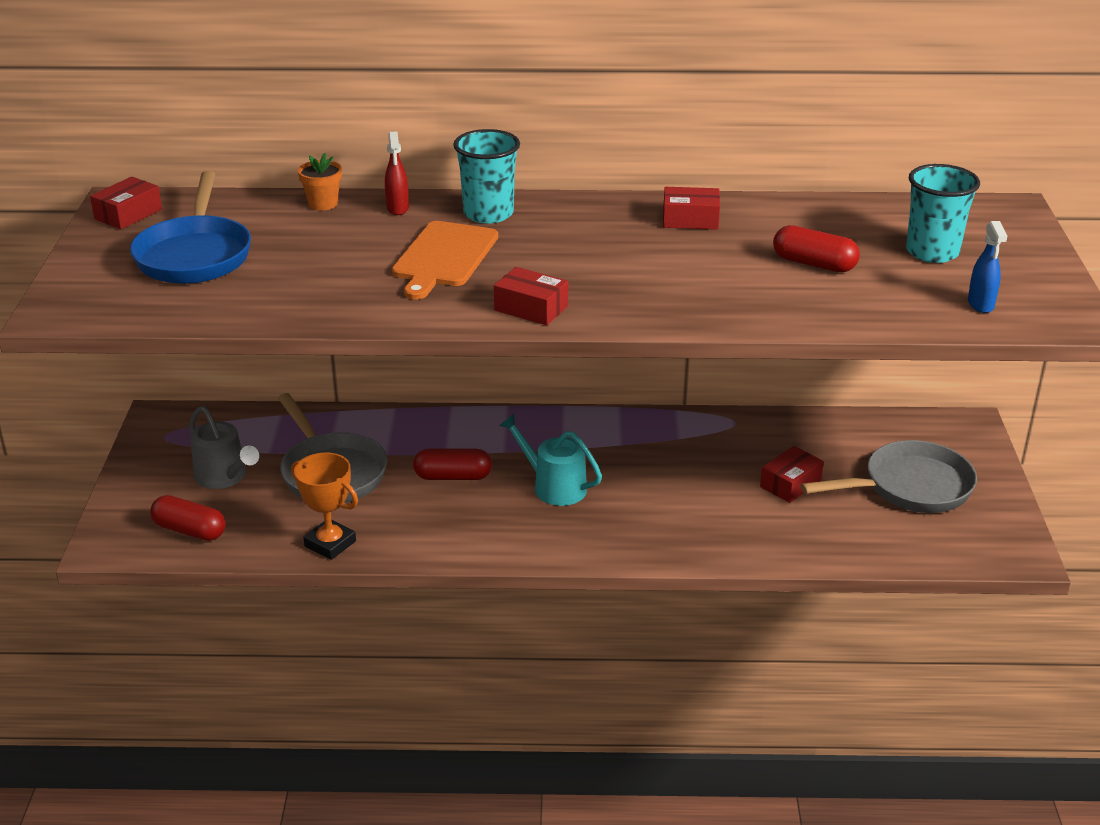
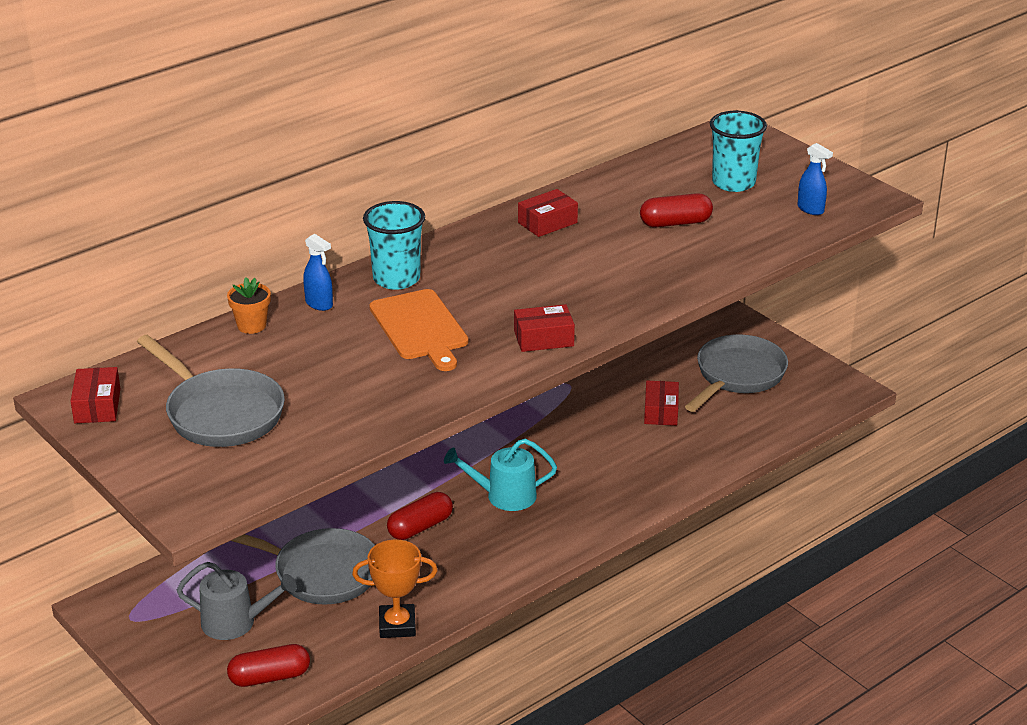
camera: 40 degrees left, 0 degrees up
blue pan [130,171,251,284] -> grey pan [137,335,285,447]
red spray bottle [385,131,409,215] -> blue spray bottle [303,234,333,311]

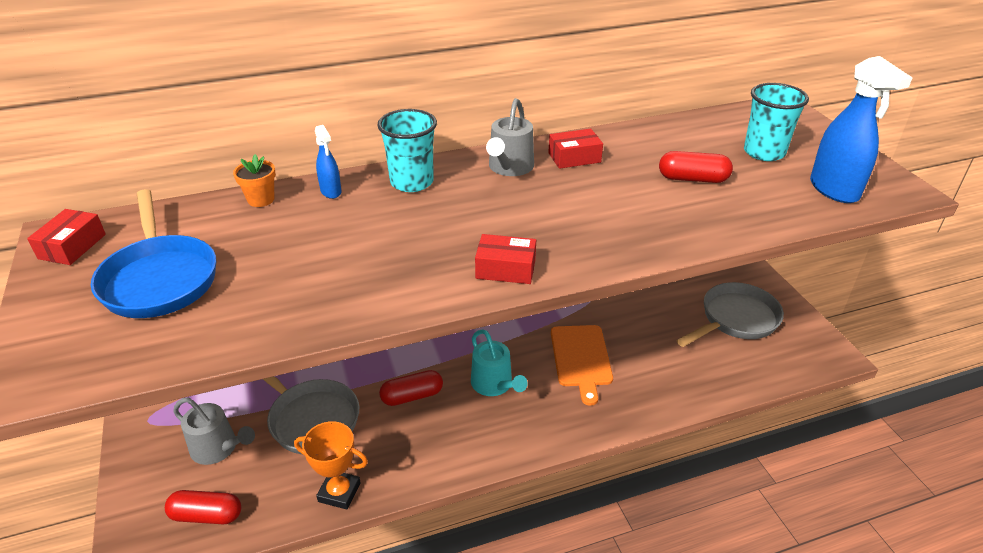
camera: 20 degrees right, 5 degrees up
grey pan [137,335,285,447] -> blue pan [91,189,216,318]
orange cutting board [369,289,468,371] -> orange cutting board moved to [551,325,613,406]
turquoise watering can [444,439,557,511] -> turquoise watering can turned 135 degrees counterclockwise [471,329,528,396]
red box [644,381,679,426] -> none
blue spray bottle [798,143,833,215] -> blue spray bottle [810,56,913,203], size x1.90
none -> grey watering can [486,98,534,176]

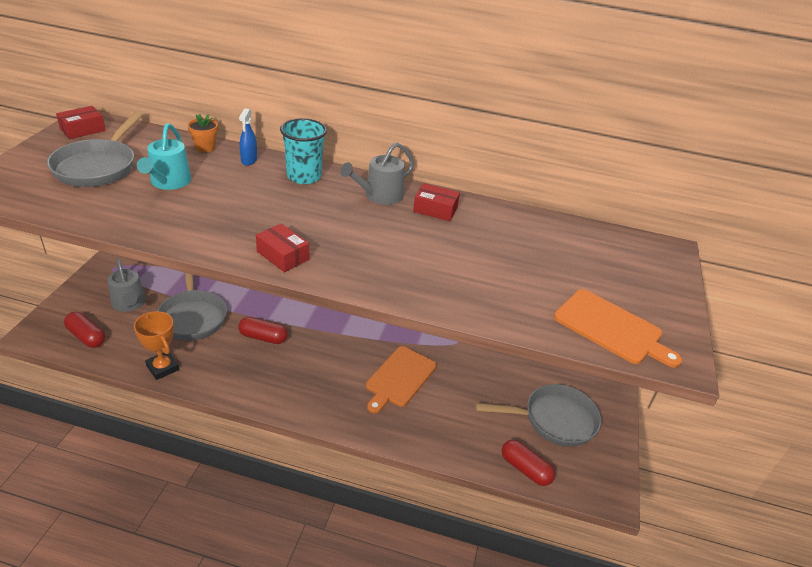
camera: 30 degrees right, 0 degrees up
blue pan [91,189,216,318] -> grey pan [47,111,143,187]
turquoise watering can [471,329,528,396] -> turquoise watering can moved to [137,123,191,190]
red capsule [659,151,733,183] -> red capsule moved to [502,439,555,486]
turquoise cup [744,83,809,161] -> none
blue spray bottle [810,56,913,203] -> orange cutting board [554,289,682,368]

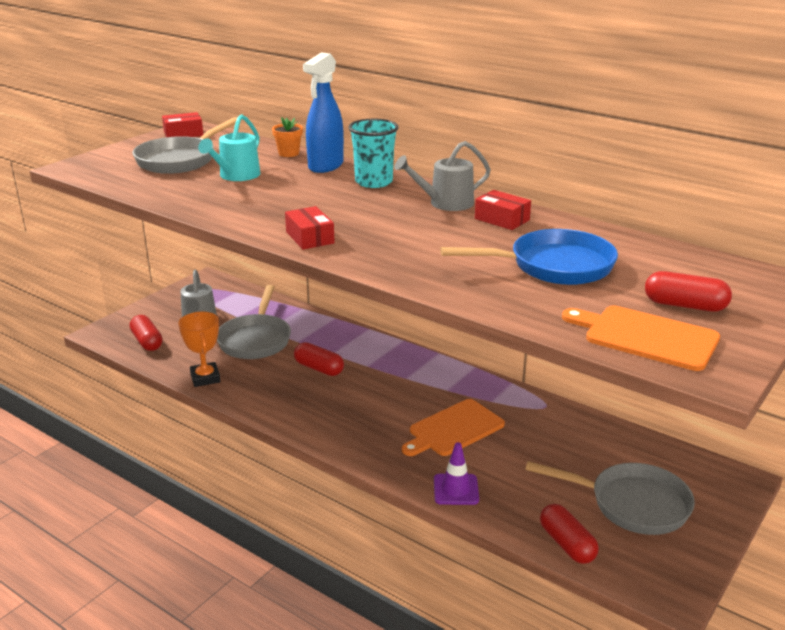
camera: 25 degrees right, 10 degrees down
blue spray bottle [239,108,257,166] -> blue spray bottle [303,52,344,173], size x1.90
orange cutting board [554,289,682,368] -> orange cutting board turned 150 degrees clockwise [562,306,720,371]
none -> purple traffic cone [434,442,479,505]
none -> blue pan [440,229,618,285]
none -> red capsule [645,271,732,312]

